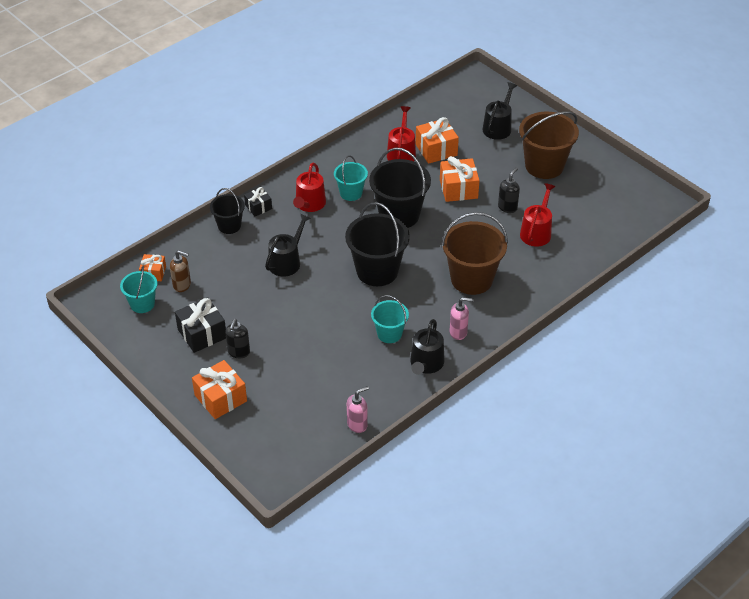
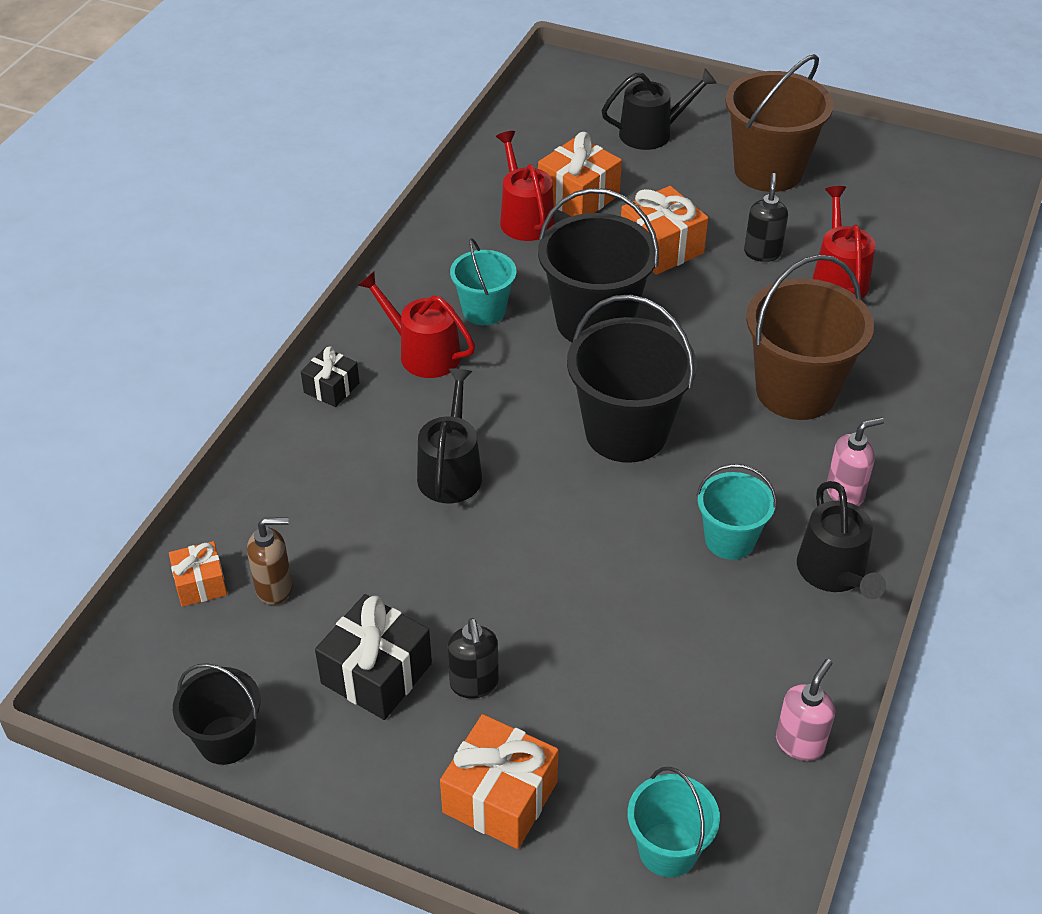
camera: 25 degrees left, 0 degrees up
turquoise bucket [120,266,157,313] -> turquoise bucket moved to [628,767,720,877]
black bucket [210,188,245,234] -> black bucket moved to [173,663,260,765]
red watering can [293,163,326,212] -> red watering can turned 135 degrees clockwise [358,272,475,378]
black watering can [483,82,517,140] -> black watering can turned 75 degrees clockwise [601,69,717,150]

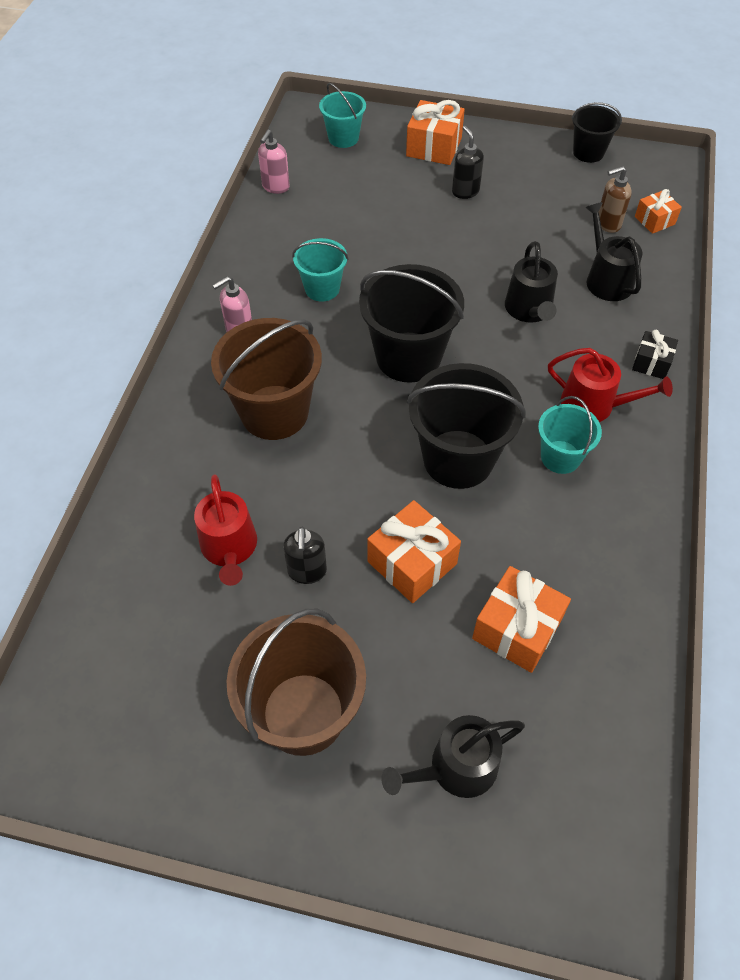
camera: 170 degrees right, 10 degrees up
black gift [315,594,432,720] -> none
red watering can [496,131,555,241] -> none
black watering can [797,481,886,599] -> black watering can moved to [585,202,643,301]

